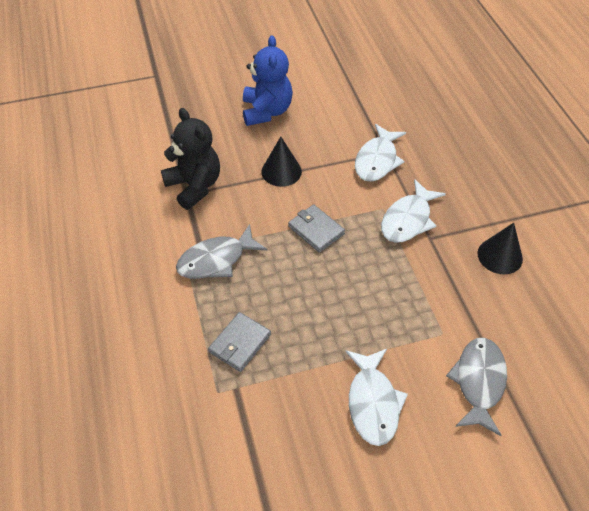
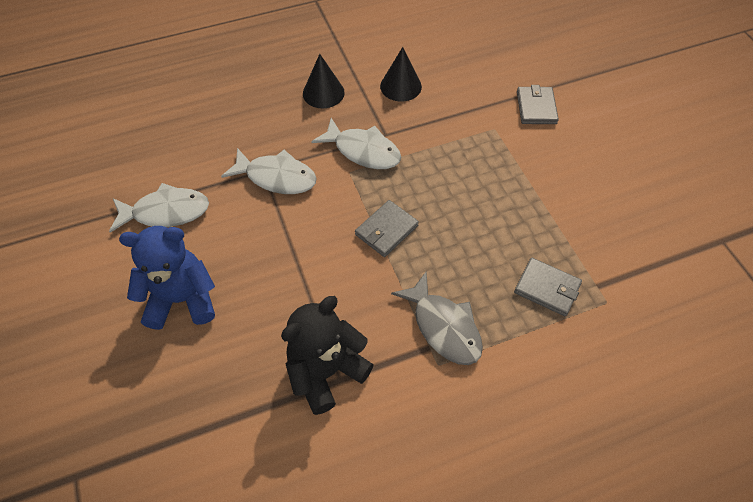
camera: 95 degrees left, 5 degrees up
black cone [261,137,302,187] -> black cone moved to [303,54,345,108]
white fish [345,349,408,446] -> white fish moved to [109,183,209,233]
grey fish [446,338,507,436] -> grey wallet [517,85,559,124]

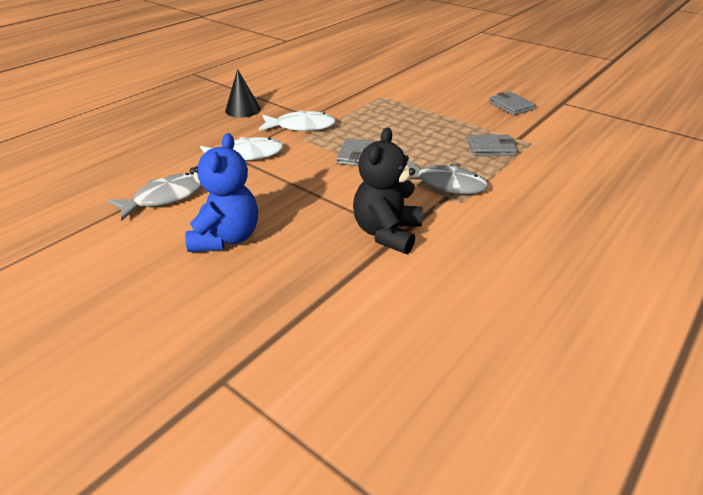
camera: 30 degrees left, 20 degrees down
white fish [109,183,209,233] -> grey fish [107,173,202,221]
blue teddy bear [119,226,215,330] -> blue teddy bear turned 135 degrees clockwise [185,133,258,252]
black cone [380,47,422,101] -> none
grey wallet [517,85,559,124] -> grey wallet moved to [489,92,536,115]

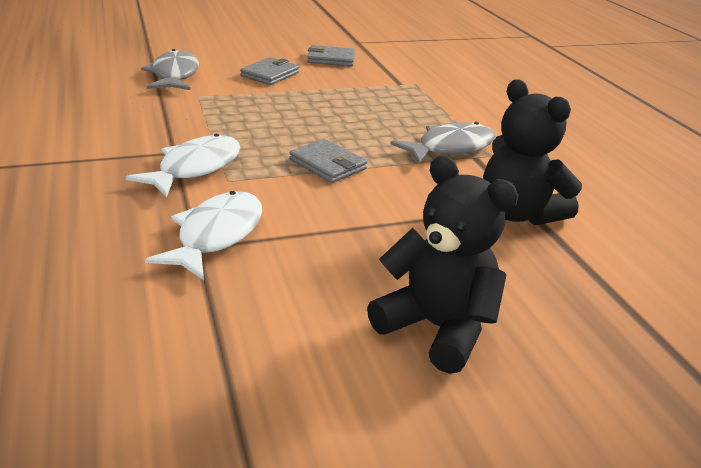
camera: 60 degrees left, 5 degrees down
grey fish [107,173,202,221] -> grey fish moved to [141,49,199,90]
blue teddy bear [185,133,258,252] -> black teddy bear [367,155,519,374]
black cone [225,69,261,118] -> none
grey wallet [467,135,517,156] -> grey wallet moved to [240,57,299,85]

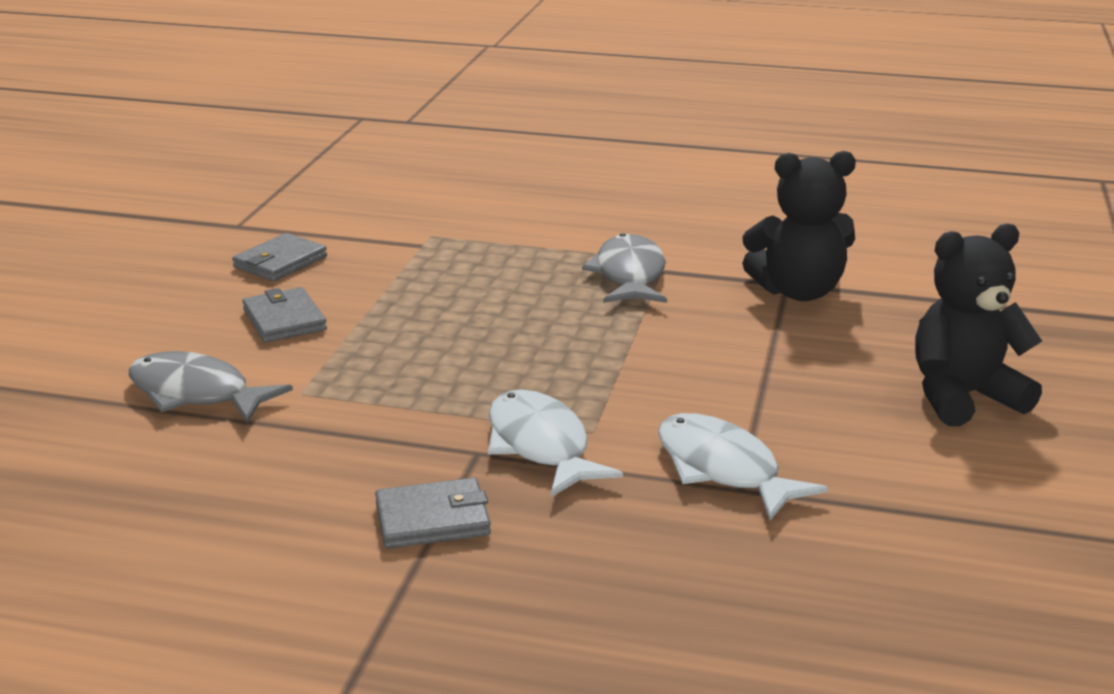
camera: 55 degrees left, 5 degrees down
grey wallet [289,139,367,183] -> grey wallet moved to [375,478,491,549]

